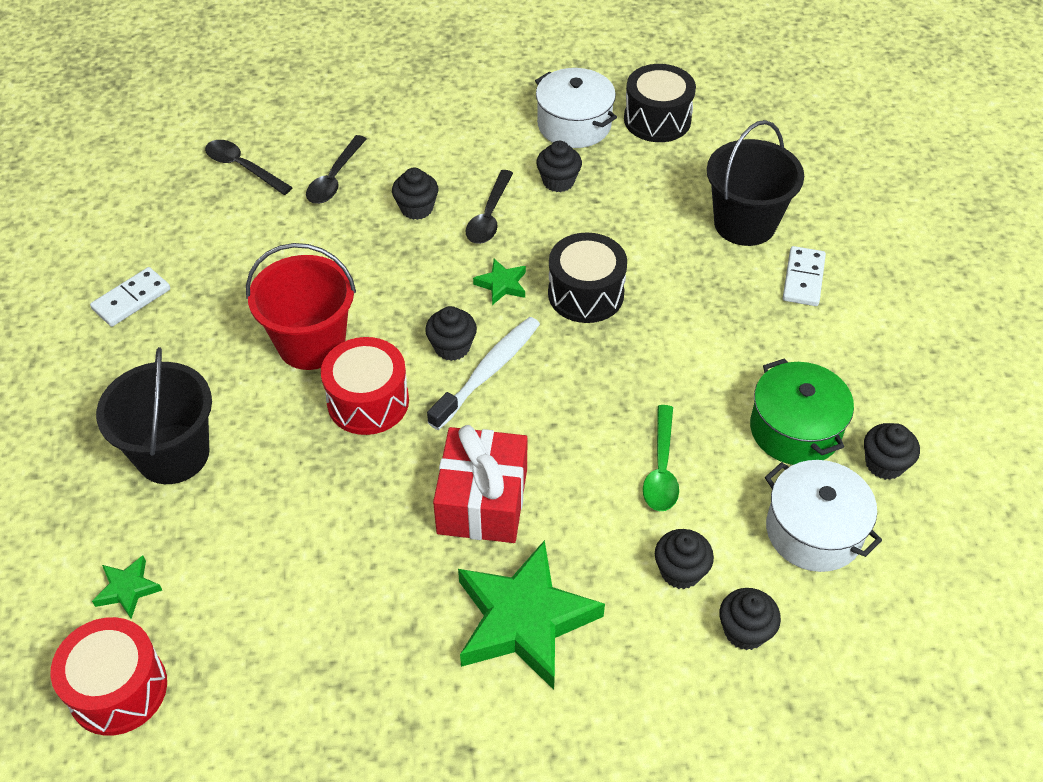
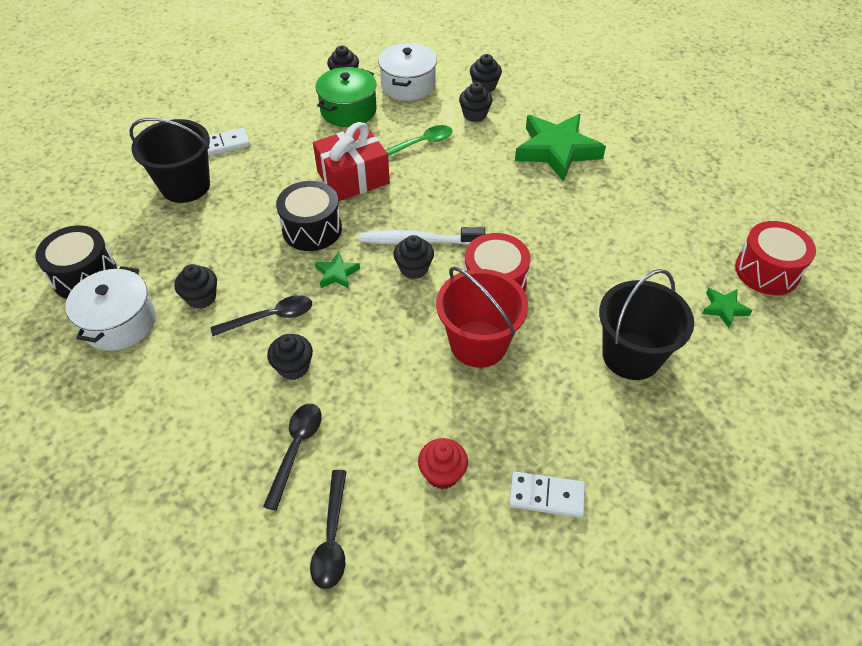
camera: 125 degrees left, 0 degrees up
black spoon [306,135,367,204] -> black spoon turned 60 degrees counterclockwise [263,404,322,511]
red gift [433,425,527,543] -> red gift moved to [313,122,390,201]
none -> red cupcake [418,438,468,489]

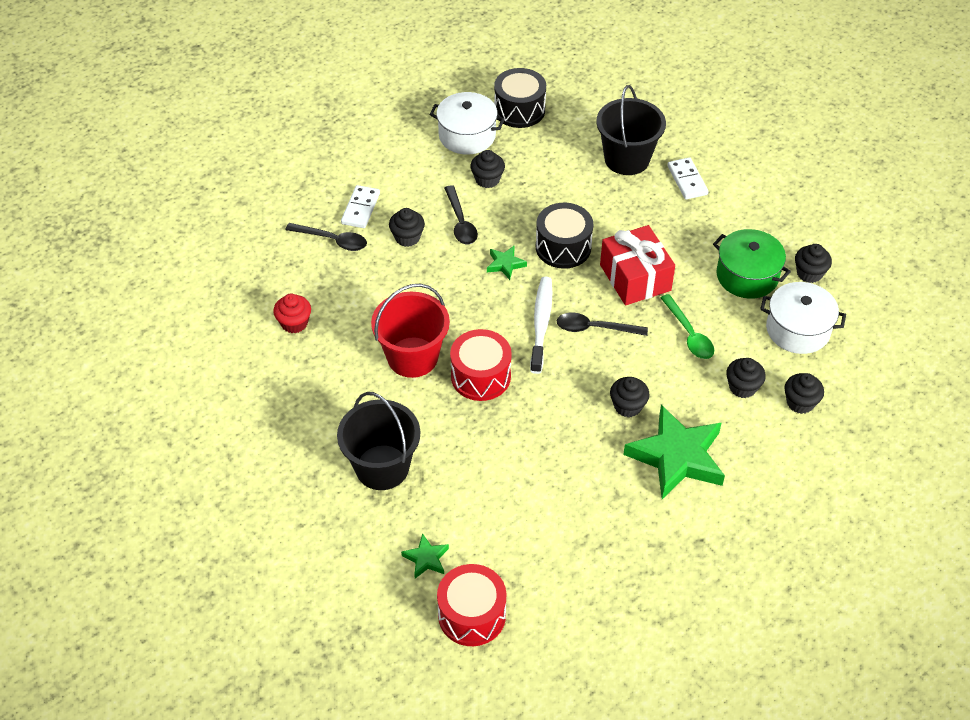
camera: 95 degrees right, 0 degrees up
black spoon [310,470,347,589] -> black spoon moved to [557,313,648,336]
black cupcake [393,235,434,279] -> black cupcake moved to [610,377,650,417]
white domino [509,471,585,518] -> white domino moved to [341,185,380,228]

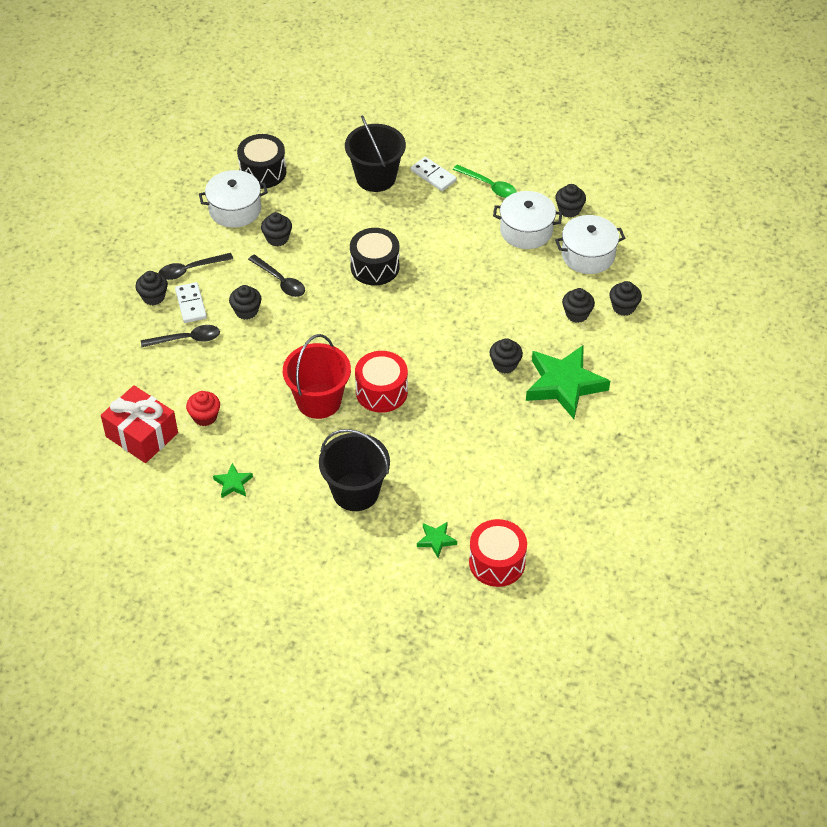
camera: 30 degrees left, 0 degrees up
green star [487,245,527,280] -> green star moved to [213,463,253,498]
white toothbrush [530,277,552,374] -> none
black spoon [557,313,648,336] -> black spoon moved to [159,253,233,280]
red gift [600,225,675,305] -> red gift moved to [101,385,178,463]
green spoon [661,294,714,359] -> green spoon moved to [453,164,517,198]
green pot [713,229,791,299] -> white pot [493,191,562,249]
none -> black cupcake [135,271,168,305]

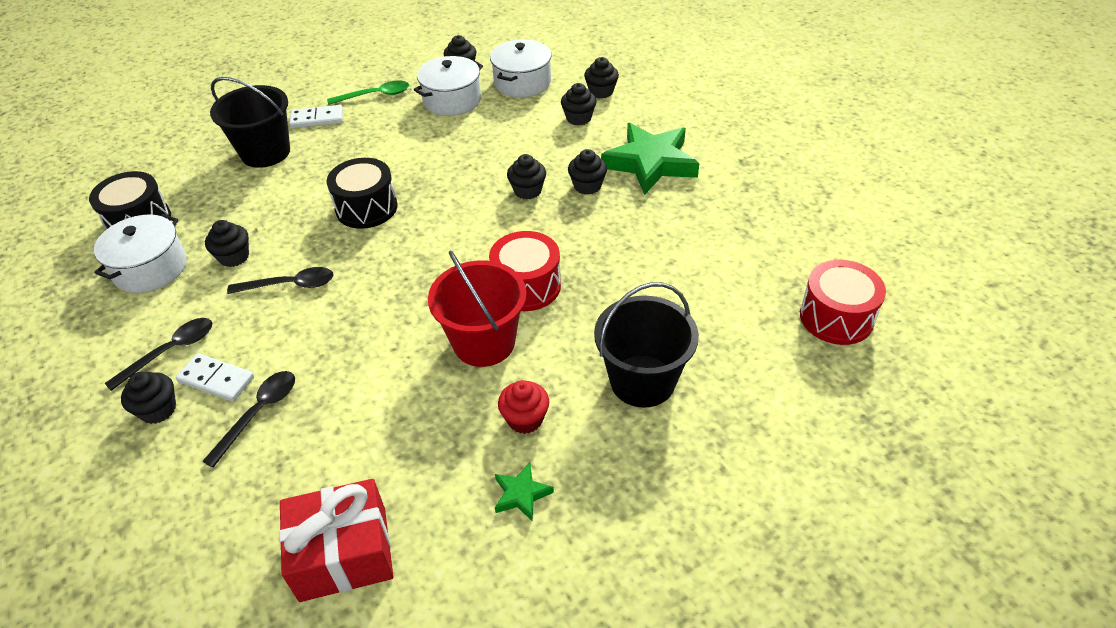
camera: 50 degrees left, 5 degrees down
black spoon [159,253,233,280] -> black spoon turned 150 degrees counterclockwise [105,318,212,391]
red cupcake [186,391,220,426] -> red cupcake moved to [498,380,549,434]
black cupcake [229,285,262,320] -> black cupcake moved to [507,154,546,200]
green star [417,522,457,557] -> none

